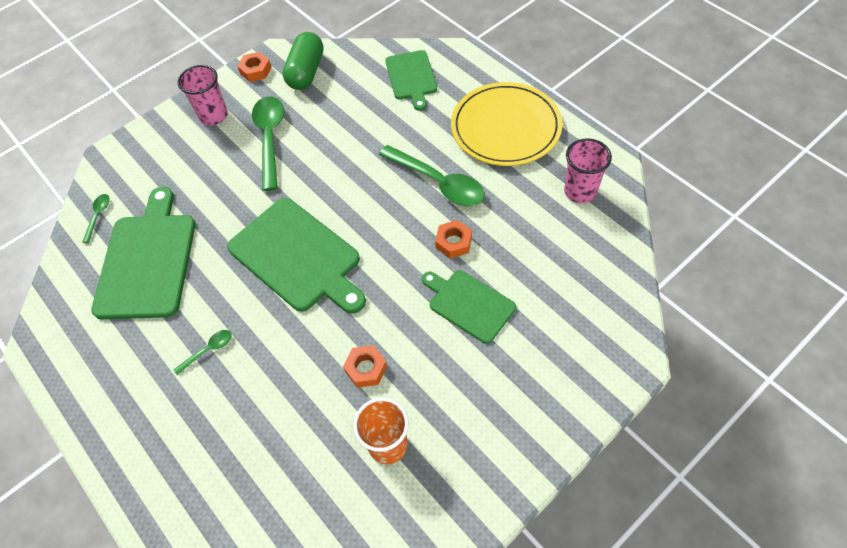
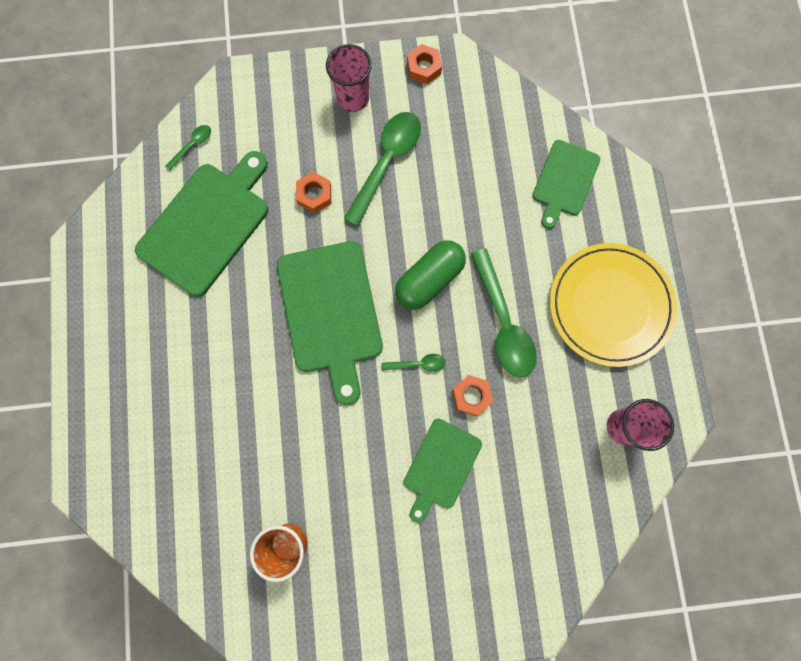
camera: 30 degrees right, 20 degrees up
green spoon [173,330,232,375] -> green spoon moved to [382,354,446,372]
green capsule [283,32,324,90] -> green capsule moved to [395,240,466,310]
orange nut [343,345,387,388] -> orange nut moved to [296,172,331,213]
green cutting board [422,270,516,344] -> green cutting board turned 135 degrees counterclockwise [404,419,482,523]

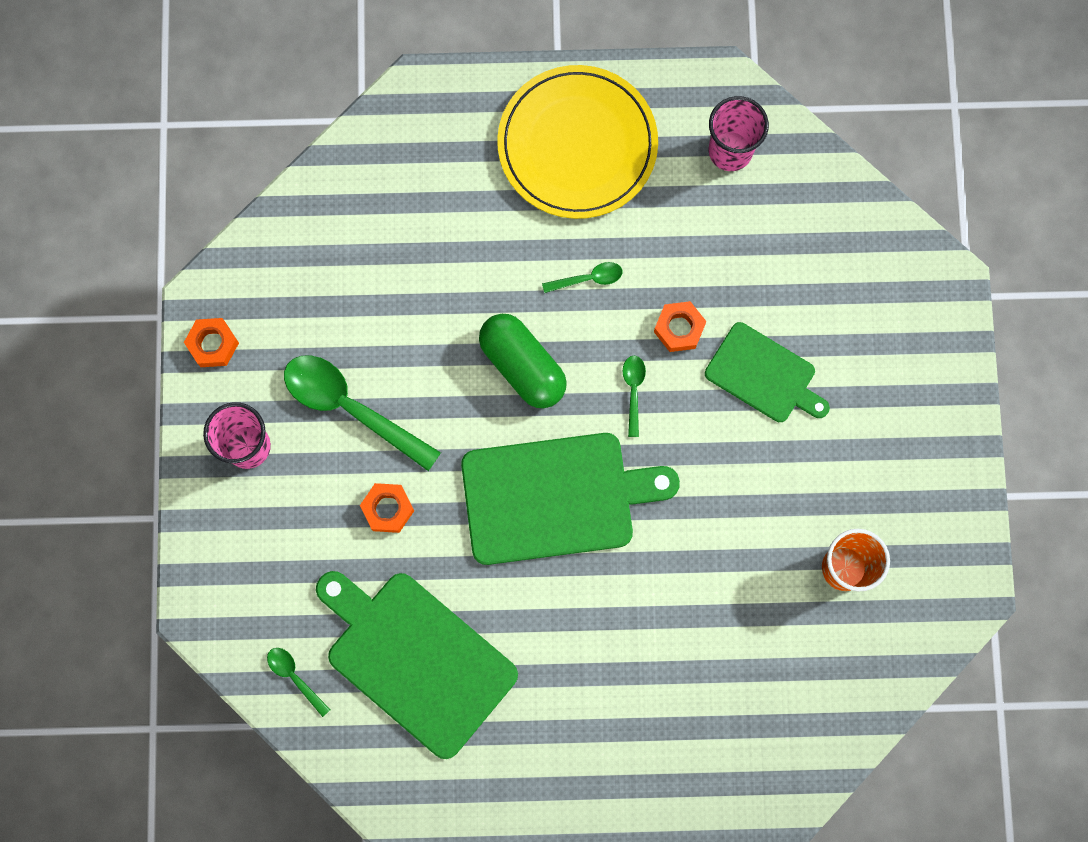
camera: 85 degrees left, 0 degrees up
green spoon [471,249,537,377] -> green spoon [542,262,622,293], size x0.46
green cutting board [532,140,600,229] -> none

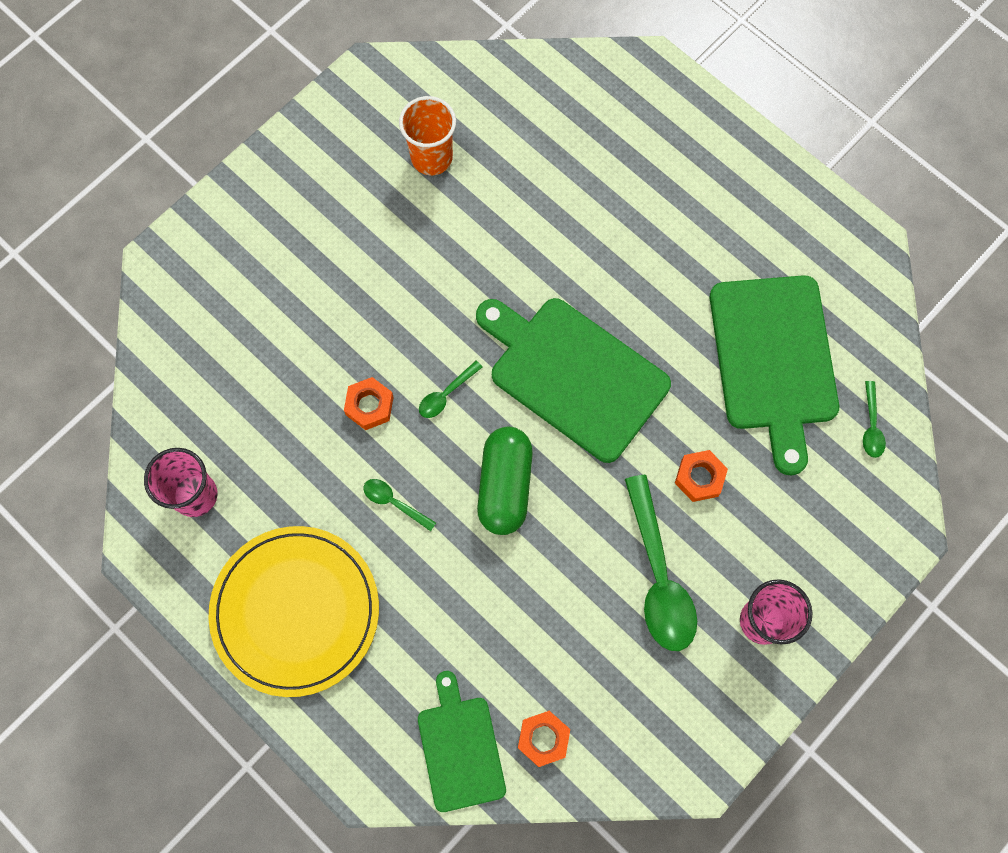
camera: 135 degrees left, 5 degrees down
orange nut [184,318,239,367] -> orange nut moved to [518,711,570,767]
green cutting board [705,322,830,422] -> green cutting board moved to [418,671,506,812]

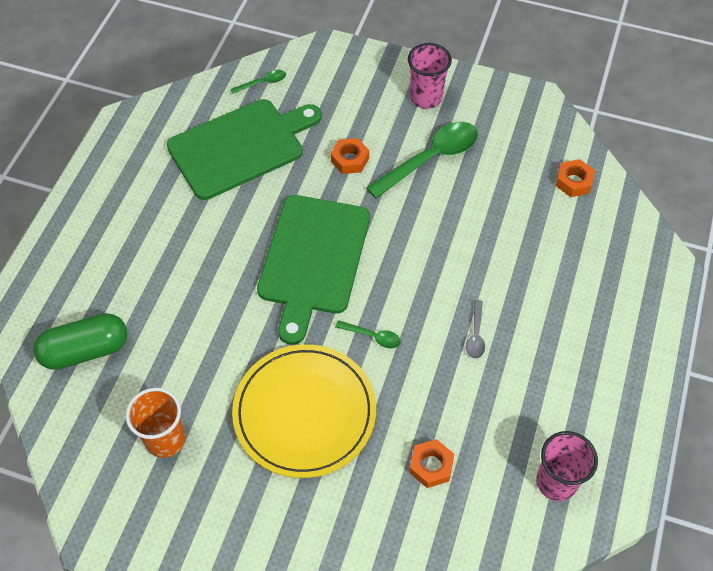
camera: 115 degrees left, 15 degrees down
yellow plate [208,526,379,697] -> yellow plate moved to [232,344,376,478]
orange nut [344,377,393,430] -> orange nut moved to [409,439,454,488]
green spoon [363,479,436,531] -> grey spoon [466,300,485,359]
green cutting board [418,671,506,812] -> none
green capsule [477,427,533,535] -> green capsule moved to [34,313,127,370]

